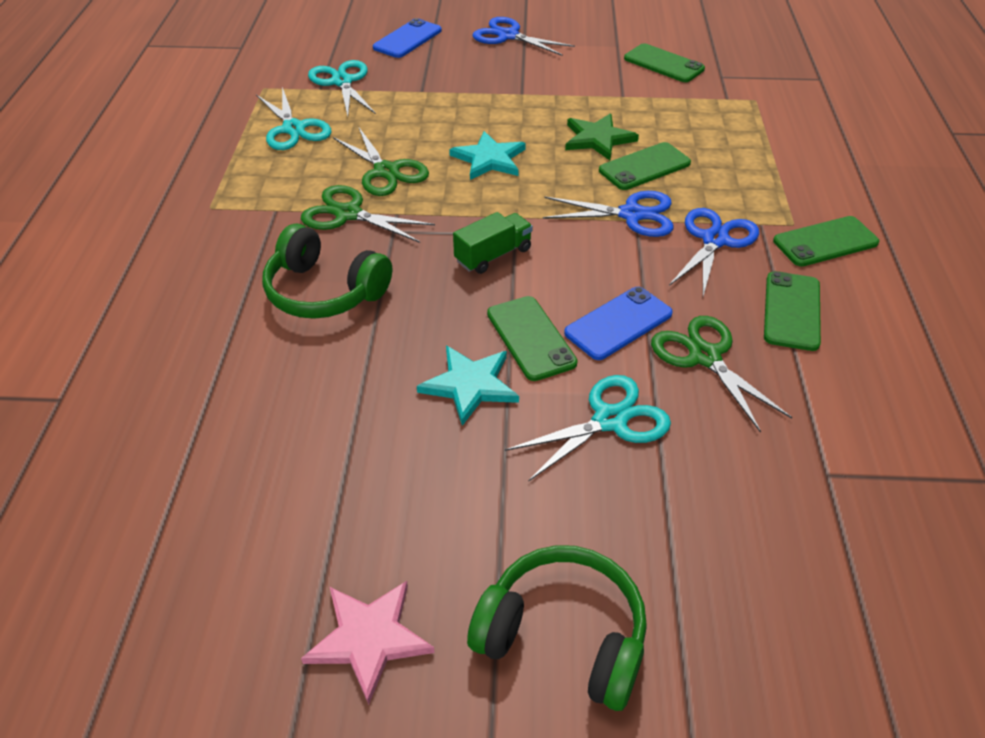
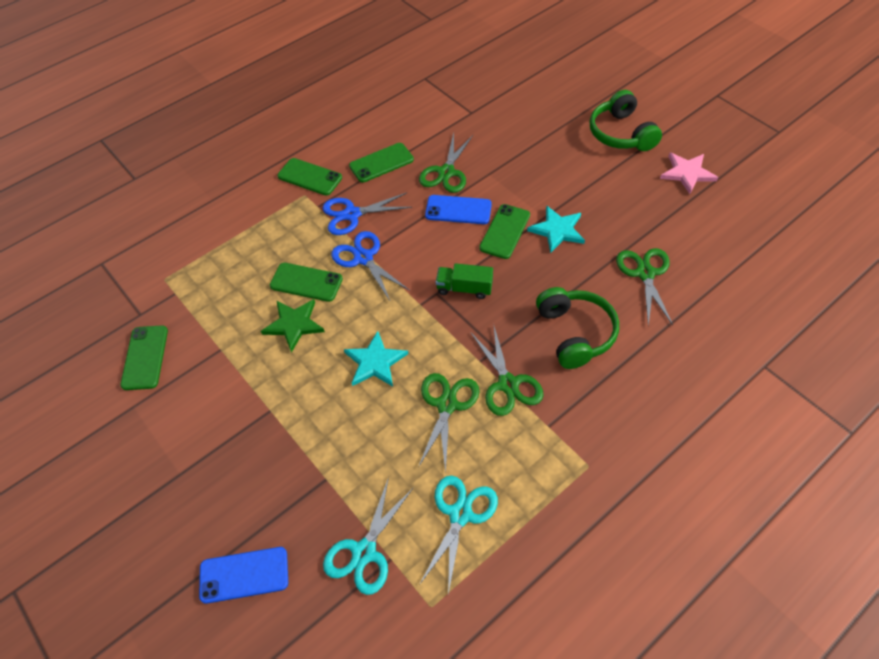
camera: 130 degrees left, 10 degrees up
blue scissors [472,17,575,56] -> none
turquoise scissors [505,375,671,482] -> none
none -> green scissors [616,248,673,326]

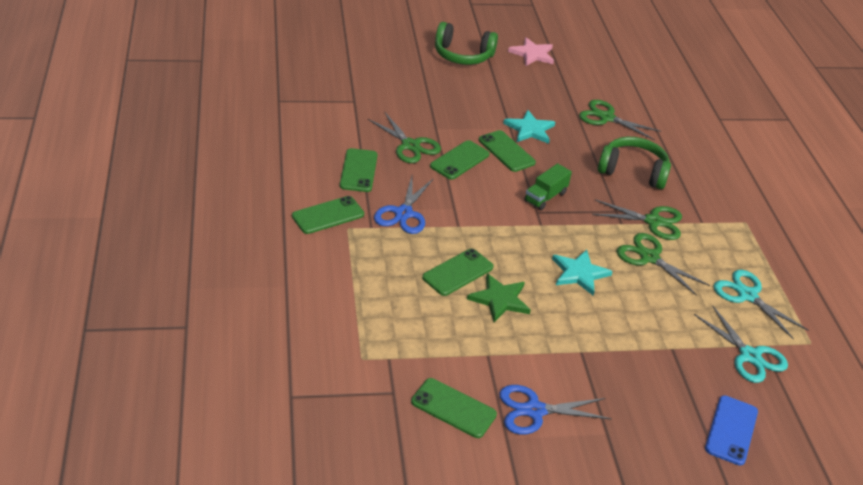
camera: 65 degrees left, 15 degrees down
blue scissors [331,231,410,302] -> blue scissors moved to [499,385,612,435]
blue phone [425,195,492,224] -> green phone [430,140,490,180]

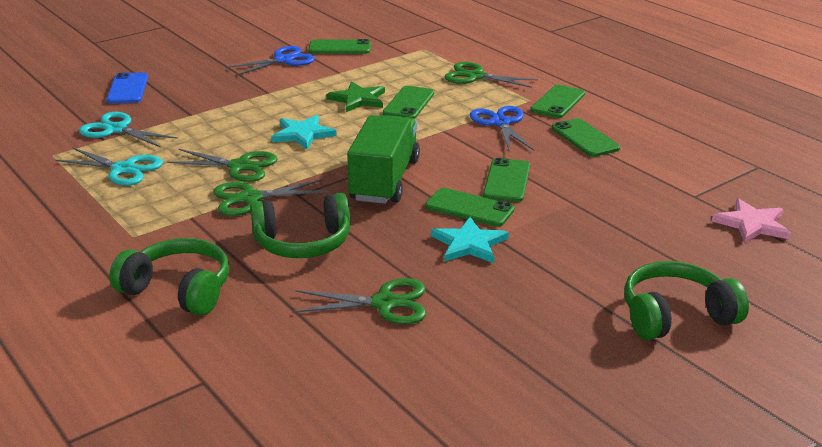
camera: 155 degrees right, 10 degrees down
green scissors [368,112,441,163] -> green scissors moved to [444,62,538,88]
pink star [508,37,554,66] -> pink star moved to [712,198,791,243]
green truck [524,163,572,210] -> green truck [347,115,420,204], size x1.89
none -> green headphones [109,238,229,316]

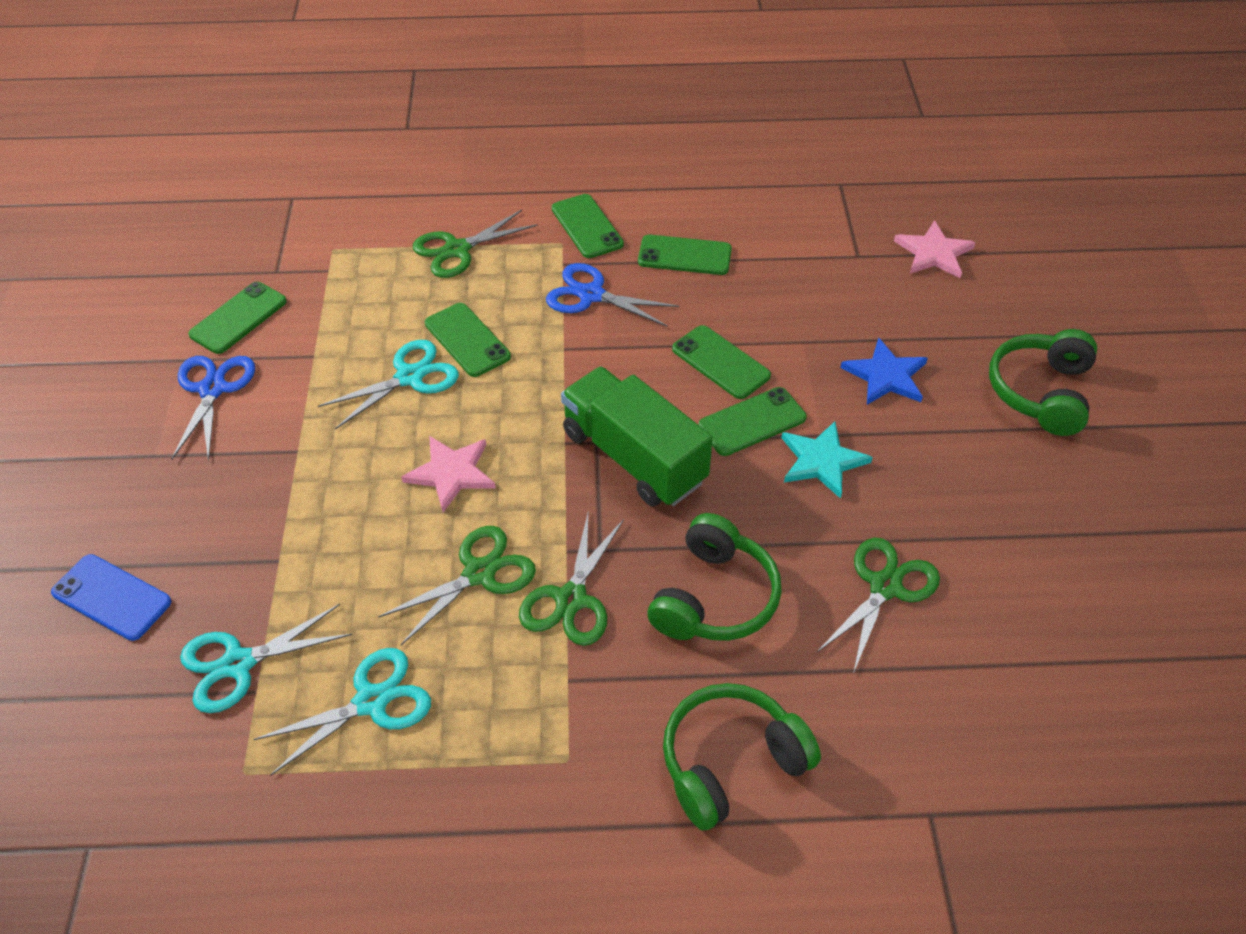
camera: 55 degrees left, 20 degrees up
turquoise star [271,115,337,149] -> pink star [401,436,496,512]
green star [327,82,385,112] -> turquoise scissors [318,340,459,429]
none -> blue star [840,337,928,405]

